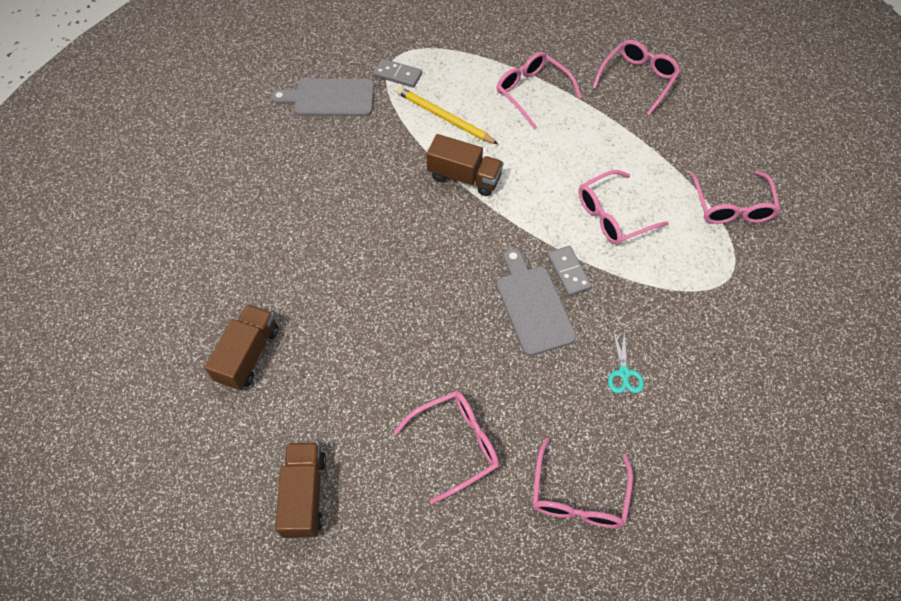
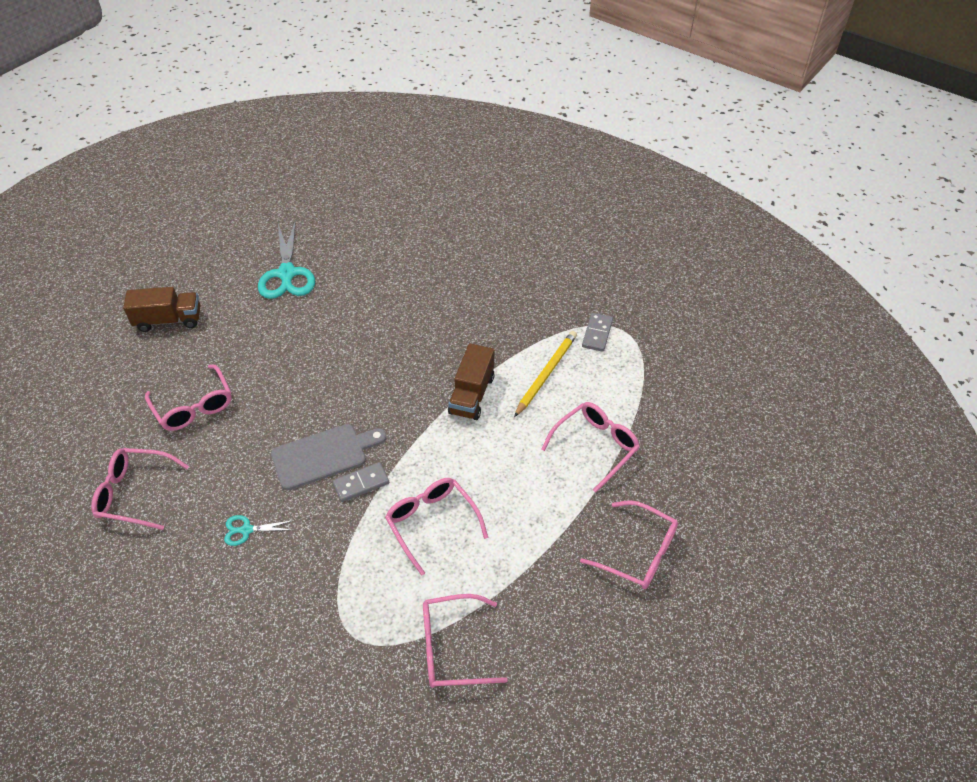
camera: 85 degrees right, 10 degrees down
brown truck [204,304,279,390] -> turquoise scissors [258,220,315,299]
grey cutting board [271,78,374,116] -> none

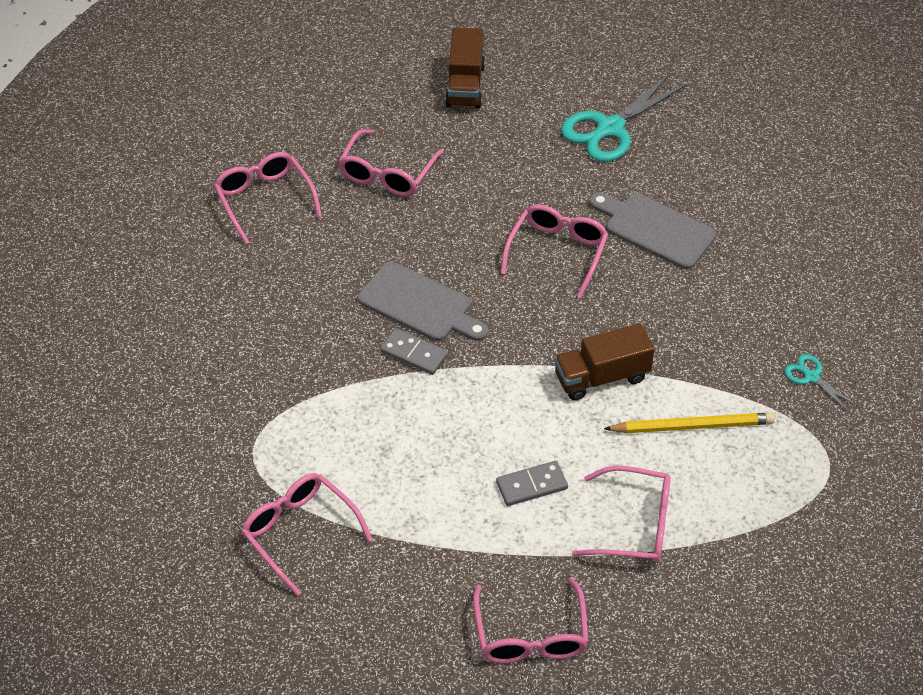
camera: 55 degrees right, 0 degrees up
brown truck [123,287,201,332] -> brown truck turned 45 degrees clockwise [445,27,485,108]
turquoise scissors [224,515,294,546] -> turquoise scissors moved to [784,354,858,413]
pink glasses [385,478,488,576] -> pink glasses moved to [501,204,608,298]
grey domino [582,313,613,352] -> grey domino moved to [496,461,568,506]
none -> grey cutting board [589,192,717,269]

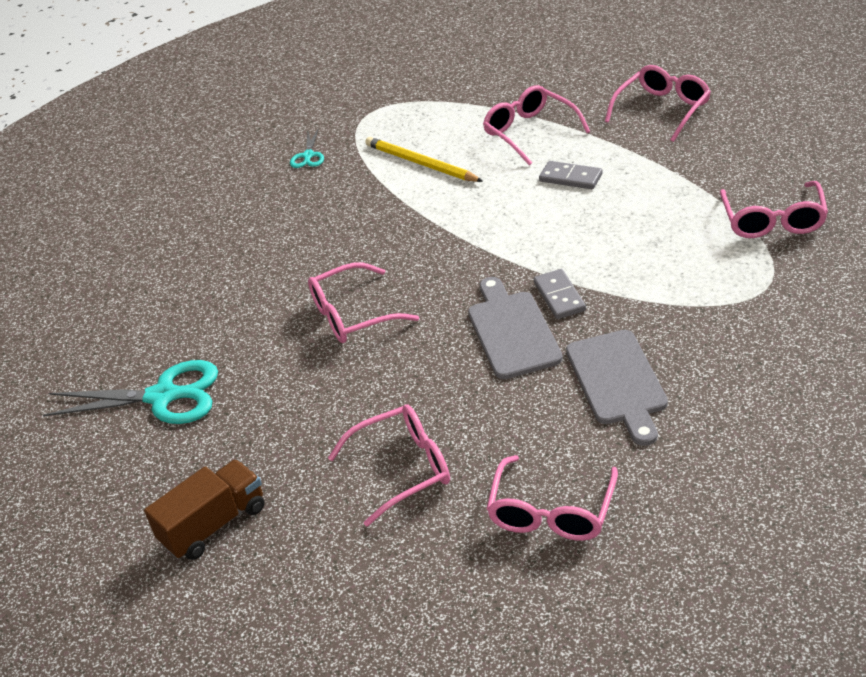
camera: 130 degrees left, 10 degrees down
brown truck [554,323,654,401] -> none
grey cutting board [589,192,717,269] -> grey cutting board moved to [566,330,668,446]

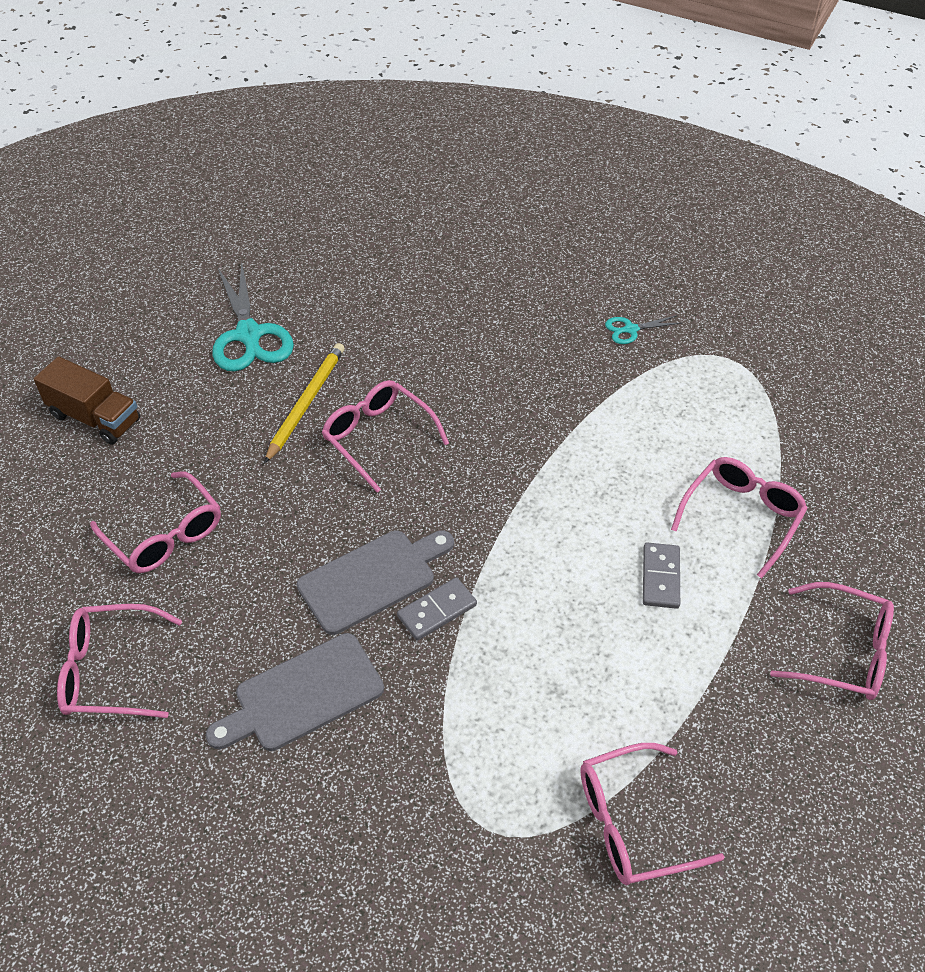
camera: 65 degrees right, 10 degrees up
yellow pencil [365,137,483,182] -> yellow pencil moved to [264,343,345,464]

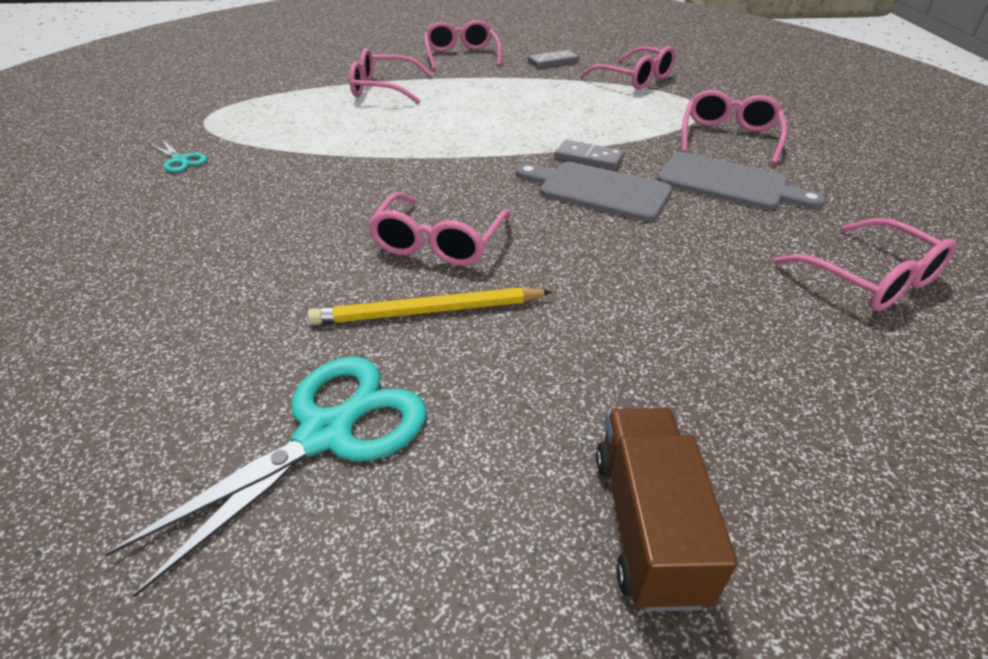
camera: 120 degrees left, 10 degrees down
pink glasses [90,471,221,573] -> pink glasses moved to [682,90,787,164]
grey domino [643,542,680,609] -> grey domino moved to [528,50,579,68]

